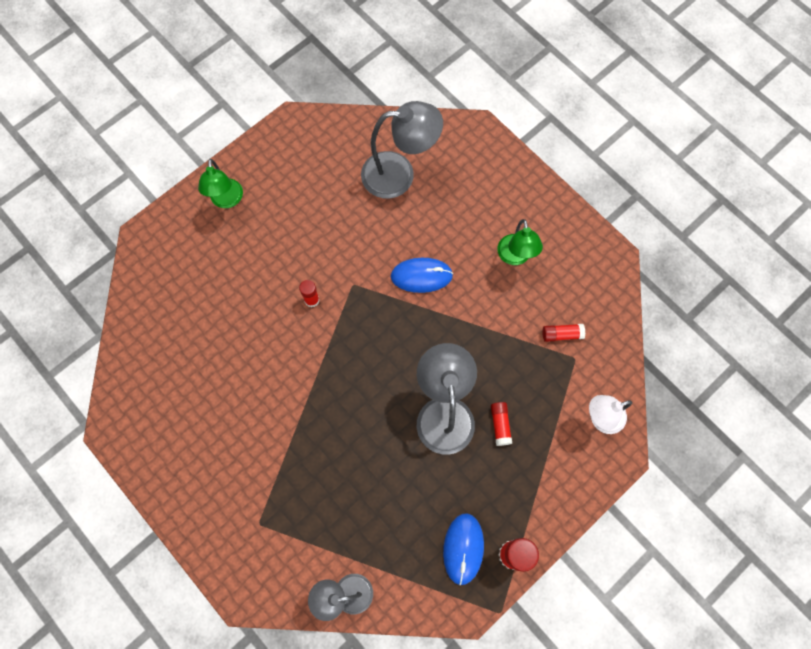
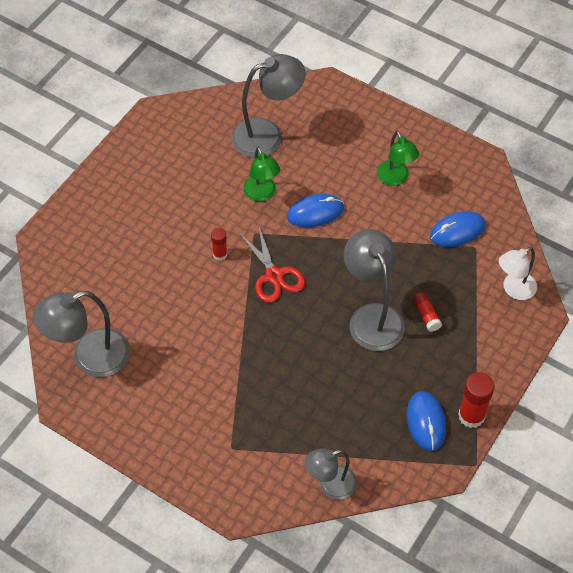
camera: 15 degrees left, 15 degrees down
green lamp [198,159,243,208] -> green lamp moved to [243,147,280,201]
red glue stick [542,324,585,342] -> blue mouse [430,211,486,247]
none -> grey lamp [33,291,130,377]
none -> red scissors [239,224,305,303]

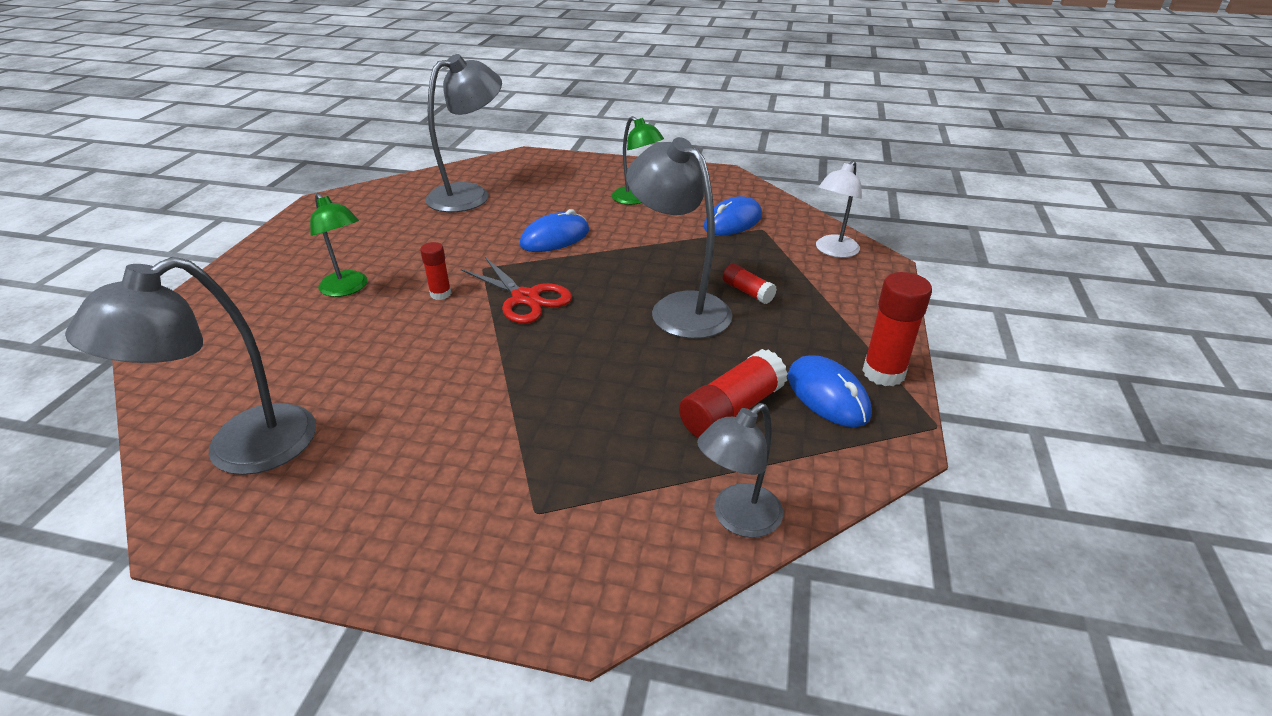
camera: 20 degrees left, 20 degrees down
green lamp [243,147,280,201] -> green lamp moved to [310,193,368,297]
none -> red glue stick [679,349,788,438]

